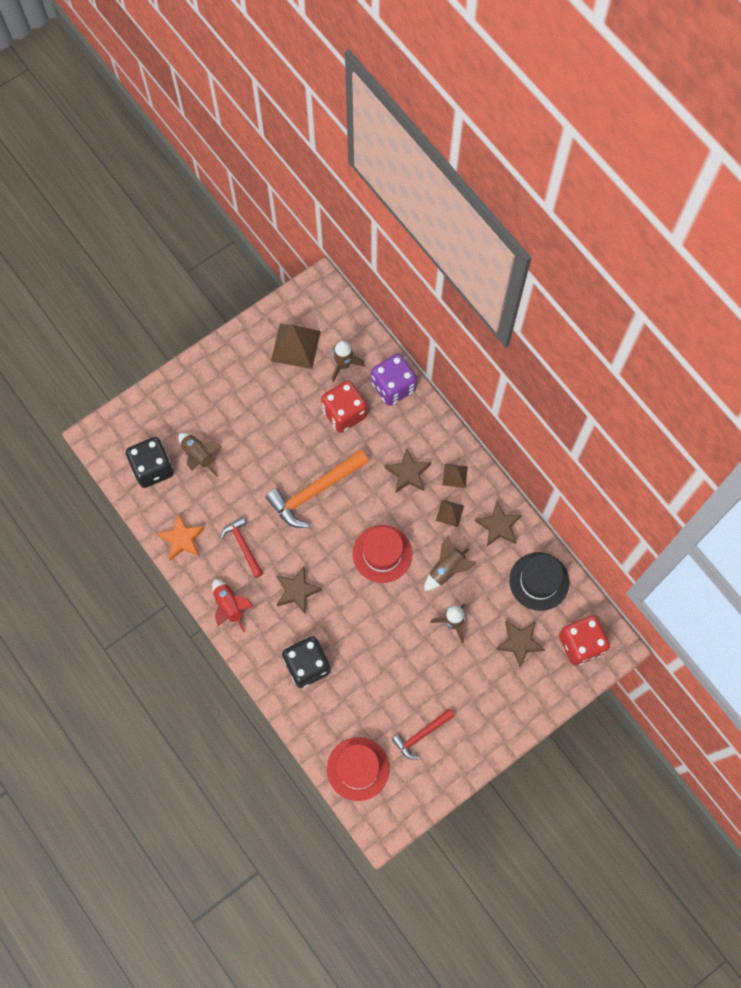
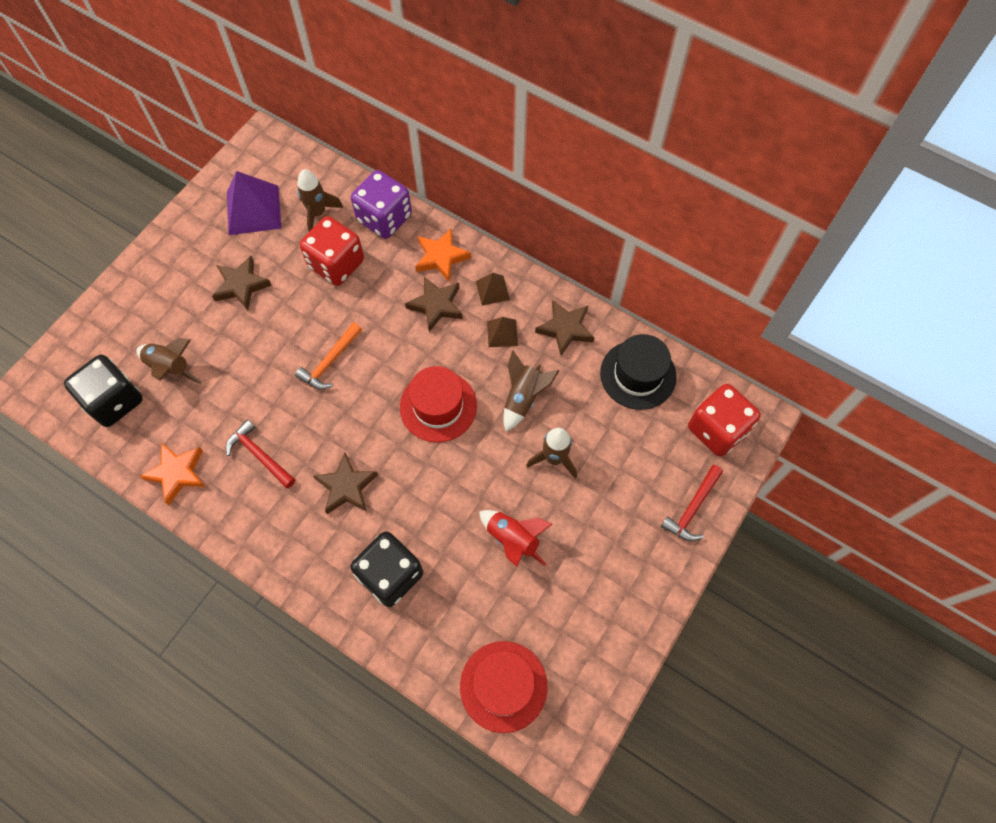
camera: 20 degrees left, 5 degrees down
red rocket [213,579,253,632] -> red rocket moved to [479,510,552,567]
orange hammer [266,450,369,528] -> orange hammer [295,322,362,390], size x0.58
brown pyramid [271,324,321,369] -> purple pyramid [227,171,281,235]
red hammer [392,709,455,759] -> red hammer moved to [661,465,723,542]
brown star [496,621,545,668] -> brown star moved to [212,256,272,310]
none -> orange star [415,228,471,281]

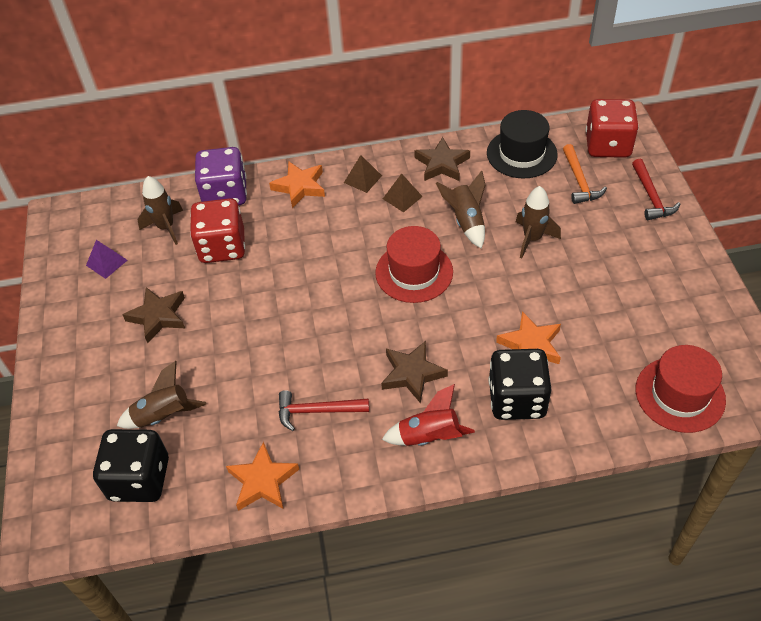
camera: 40 degrees left, 15 degrees down
purple pyramid [227,171,281,235] -> purple pyramid [86,240,128,279], size x0.53
orange hammer [295,322,362,390] -> orange hammer moved to [563,144,607,204]
brown star [405,276,463,332] -> none
red rocket [479,510,552,567] -> red rocket moved to [382,384,475,446]
none -> orange star [496,311,561,364]

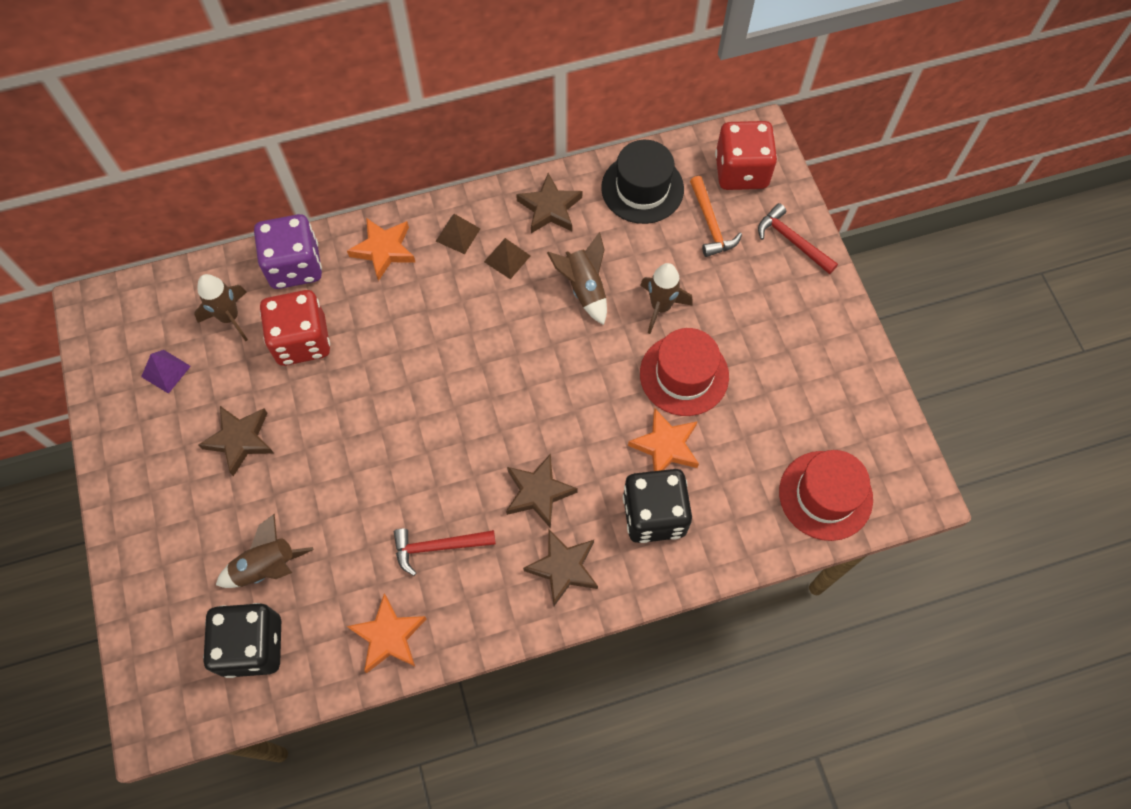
camera: 10 degrees left, 15 degrees up
red hat [375,226,453,303] -> red hat moved to [640,328,729,416]
red rocket [382,384,475,446] -> brown star [523,530,598,606]
red hammer [632,159,680,220] -> red hammer turned 150 degrees clockwise [758,203,838,274]

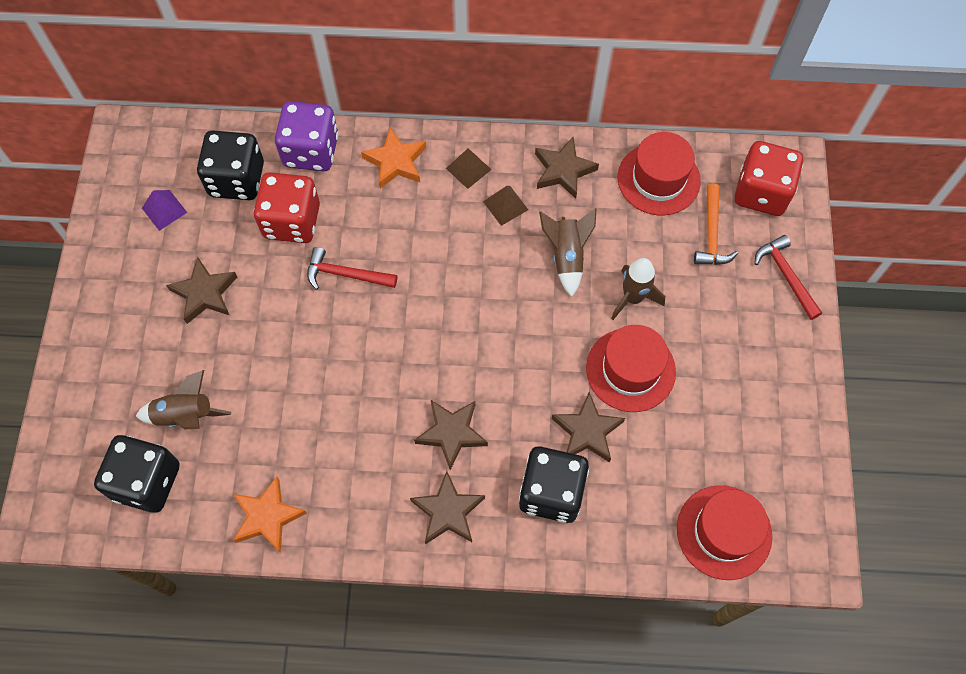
camera: 20 degrees right, 0 degrees up
brown rocket [194,274,248,341] -> black dice [197,131,264,200]
red hammer [394,528,496,576] -> red hammer moved to [307,247,397,290]
black hat [601,140,684,224] -> red hat [618,132,701,215]
orange star [628,408,699,471] -> brown star [552,392,625,463]

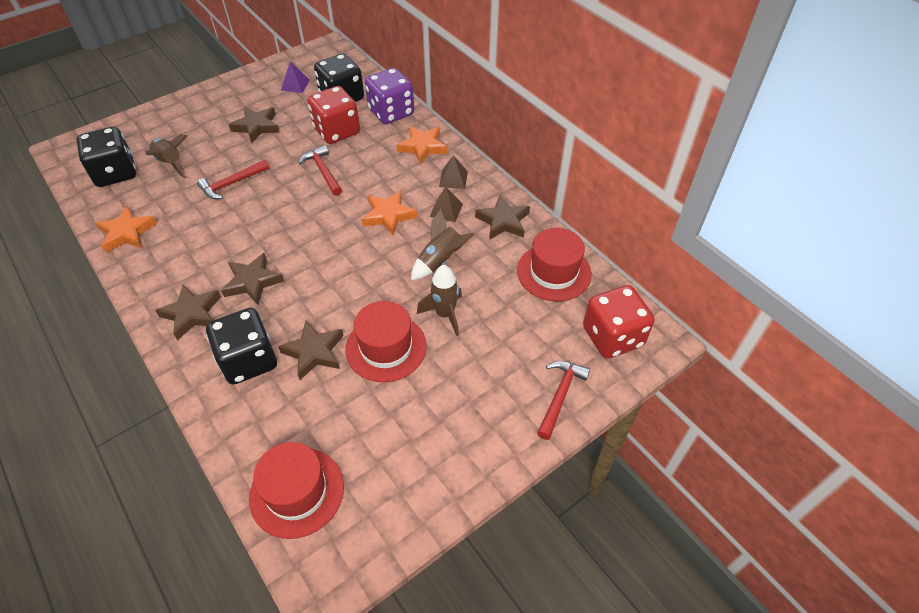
camera: 50 degrees right, 15 degrees down
orange hammer [694,183,738,265] -> none
none -> red hammer [197,160,269,199]
none -> orange star [362,190,417,236]

